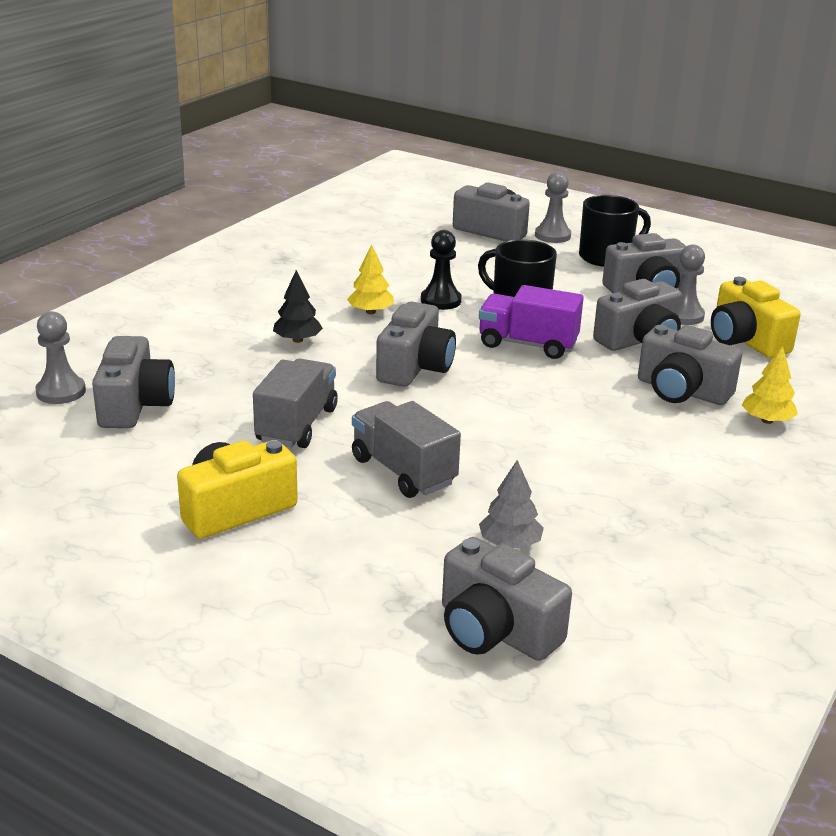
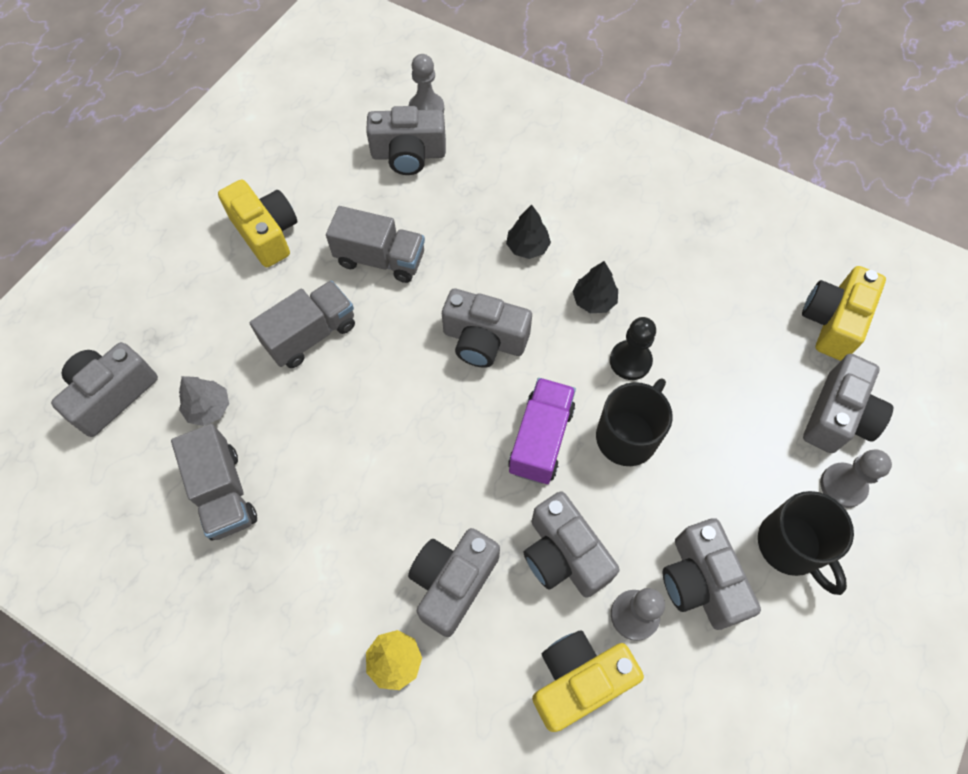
camera: 90 degrees right, 35 degrees up
yellow tree [347,244,394,314] -> black tree [572,261,618,313]
none -> grey truck [171,424,257,540]
none -> yellow camera [802,266,886,361]

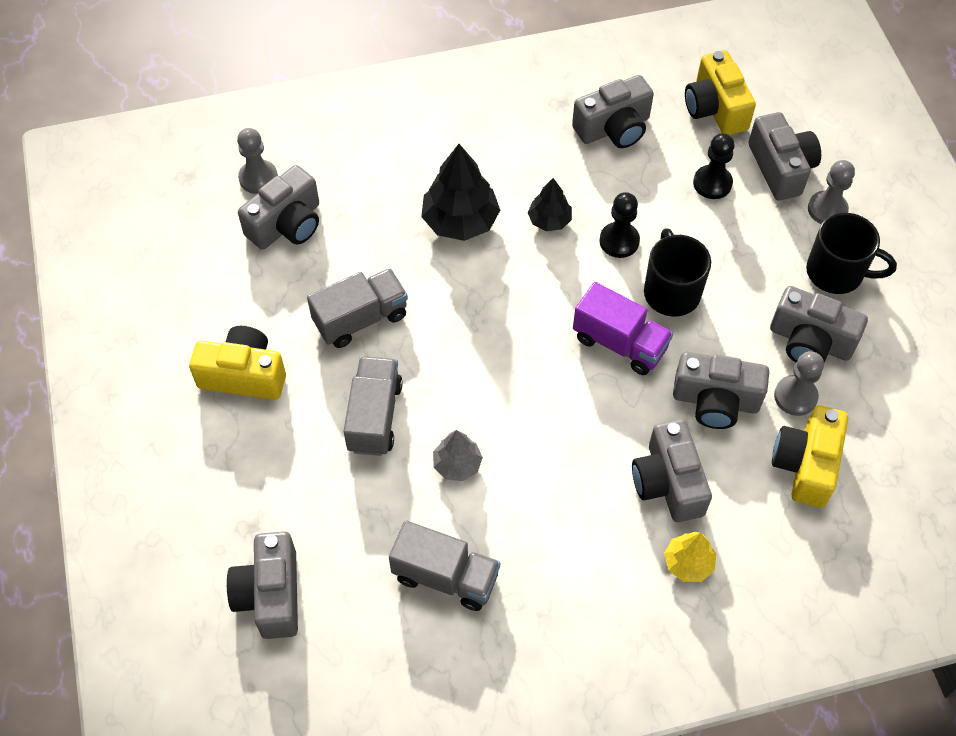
camera: 45 degrees left, 5 degrees down
grey tree [179,376,229,426] -> grey tree moved to [433,430,483,481]
grey camera [442,289,532,368] -> grey camera moved to [572,75,654,148]
black tree [506,204,551,259] -> black tree [421,144,500,241], size x1.75
purple truck [508,378,576,484] -> purple truck turned 150 degrees clockwise [573,282,673,375]
none -> black pawn [693,133,735,199]

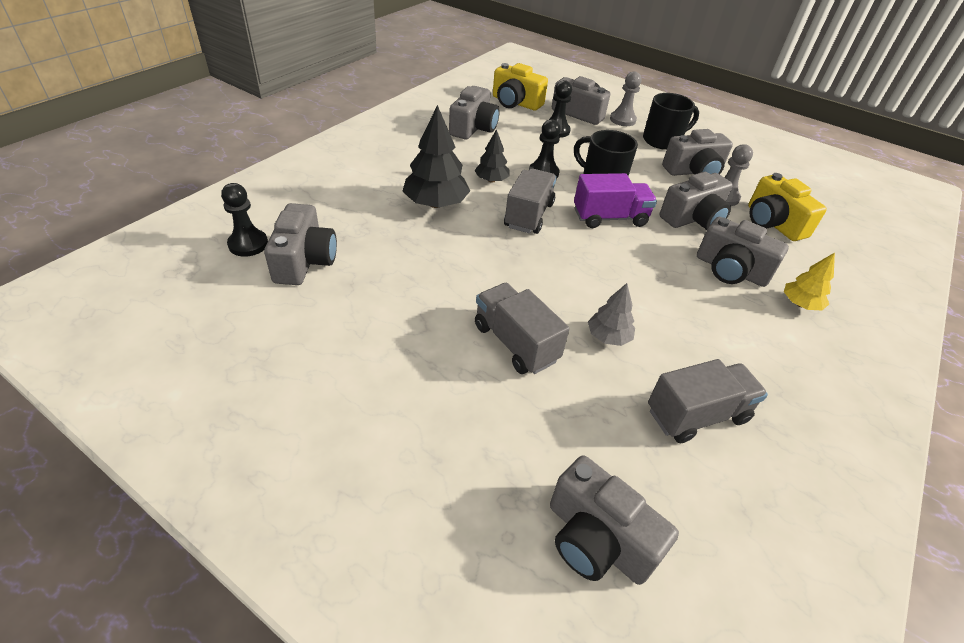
camera: 45 degrees left, 15 degrees down
yellow camera [189,326,286,400] -> none
grey pawn [237,128,278,194] -> black pawn [221,183,268,257]
grey truck [307,268,408,348] -> grey truck moved to [504,168,557,234]

